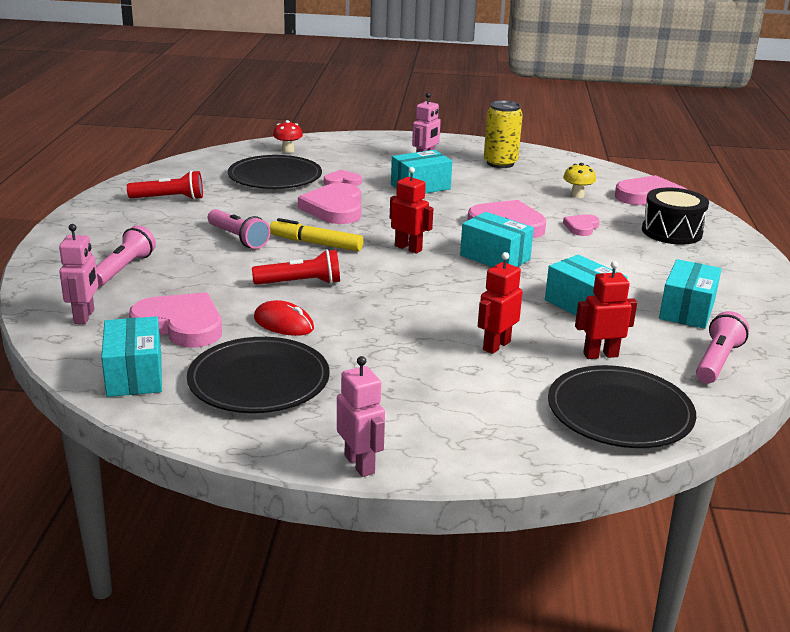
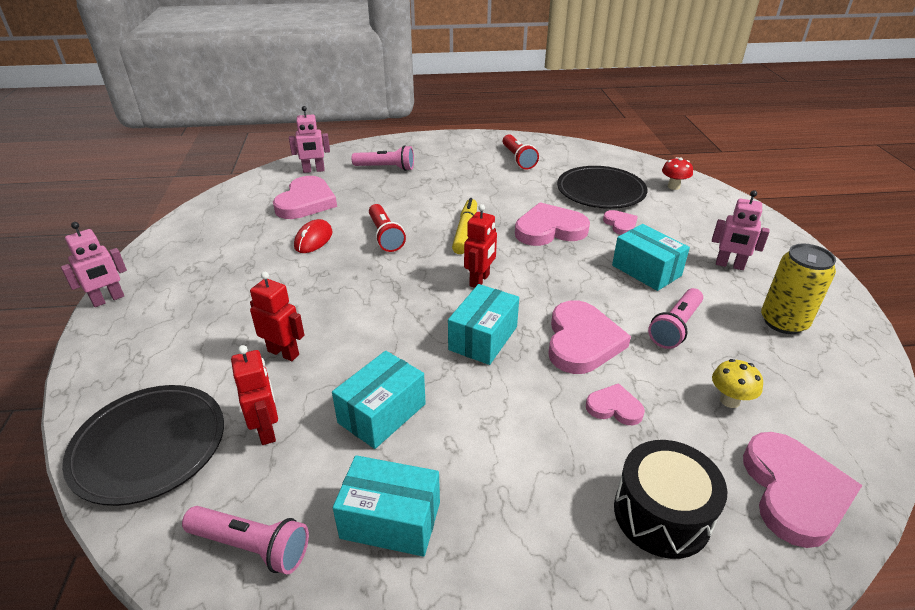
camera: 80 degrees right, 10 degrees up
turquoise box [101,316,162,397] -> none
black plate [187,337,330,413] -> none
pink flashlight [208,209,270,249] -> pink flashlight moved to [648,288,703,349]

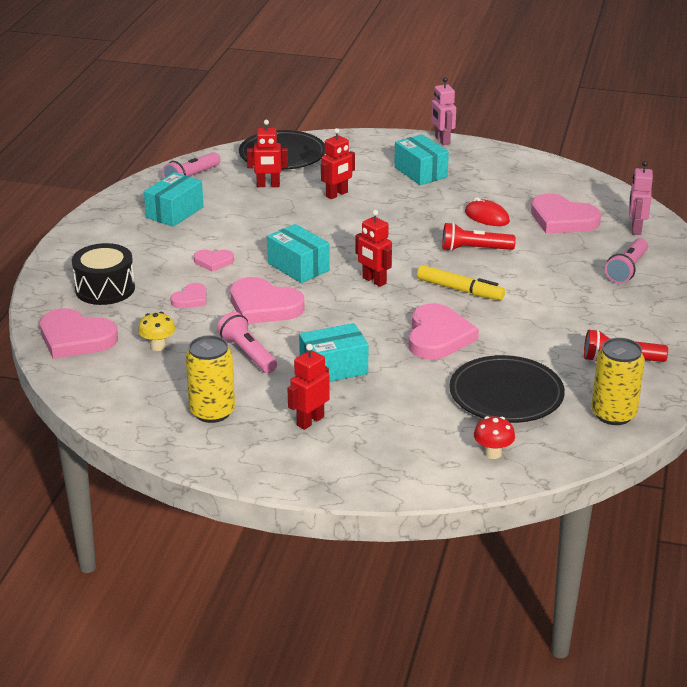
camera: 110 degrees right, 5 degrees down
turquoise box [332,351,426,449] -> turquoise box moved to [394,134,449,185]
pink heart [603,210,638,235] -> pink heart moved to [194,250,234,272]
pink robot [712,190,770,270] -> red robot [287,344,330,430]
none -> yellow can [591,338,645,425]

